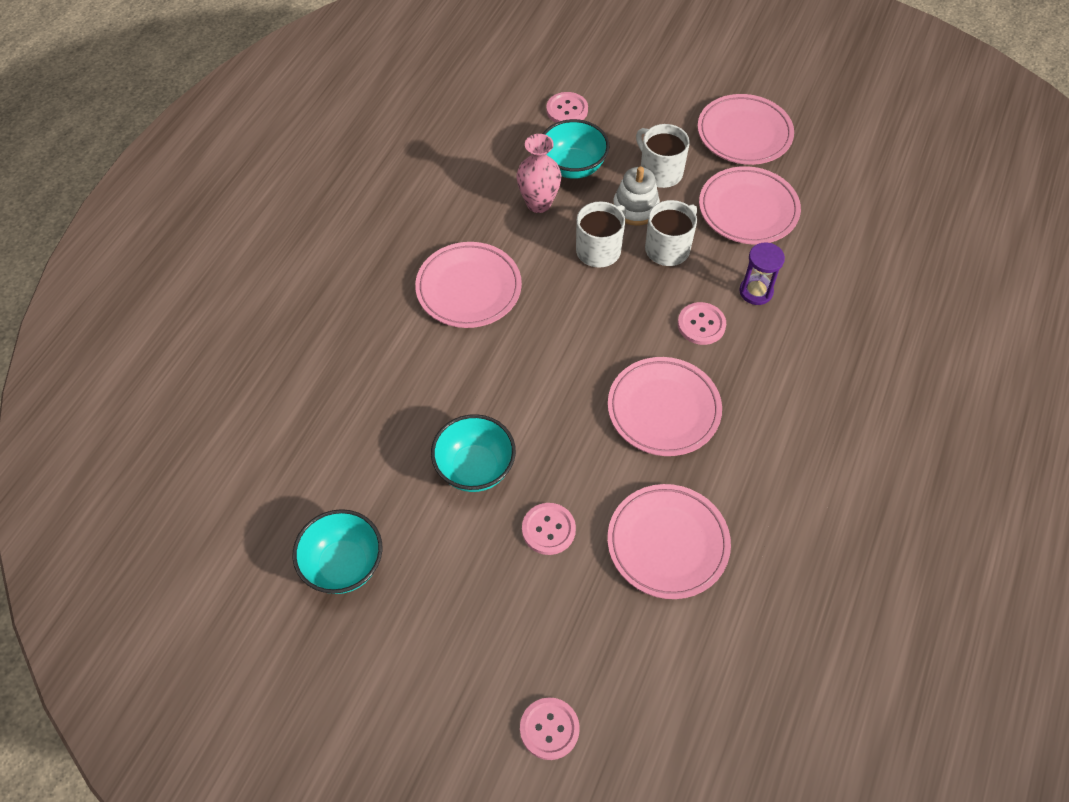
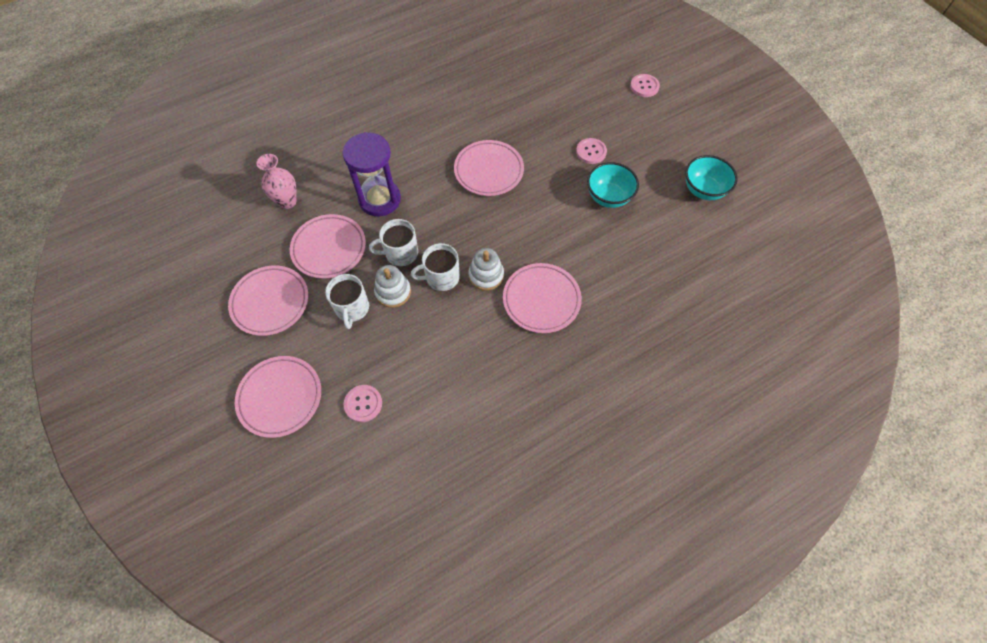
camera: 145 degrees left, 5 degrees up
pink vase [516,134,561,213] -> pink vase moved to [257,154,296,209]
turquoise bowl [543,119,609,179] -> none
pink plate [607,484,731,599] -> pink plate moved to [235,356,321,438]
pink button [678,302,726,345] -> none
purple hourglass [739,242,785,305] -> purple hourglass [343,132,401,216], size x1.85
none -> white stacking toy [469,248,504,291]

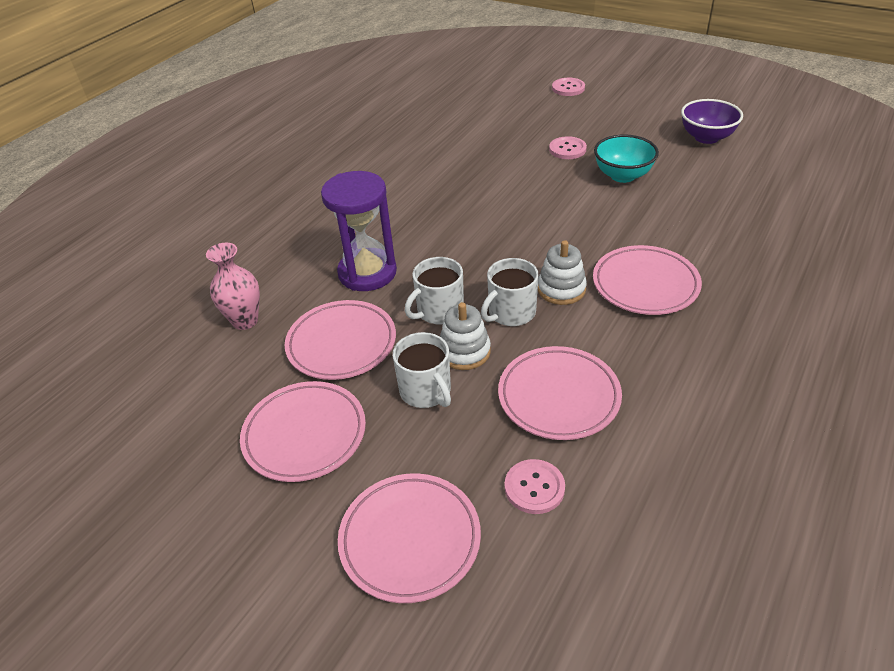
camera: 25 degrees left, 20 degrees down
pink plate [454,140,524,196] -> pink plate moved to [498,346,622,440]
turquoise bowl [685,155,738,200] -> purple bowl [681,99,743,144]

